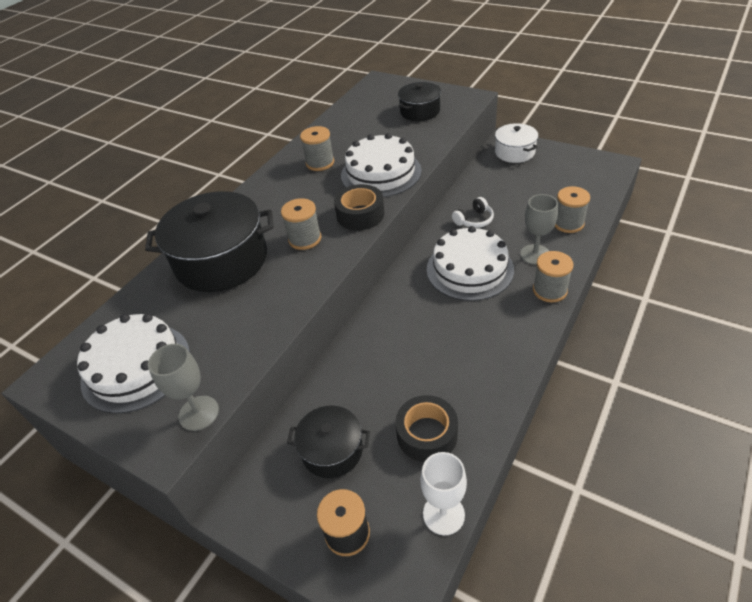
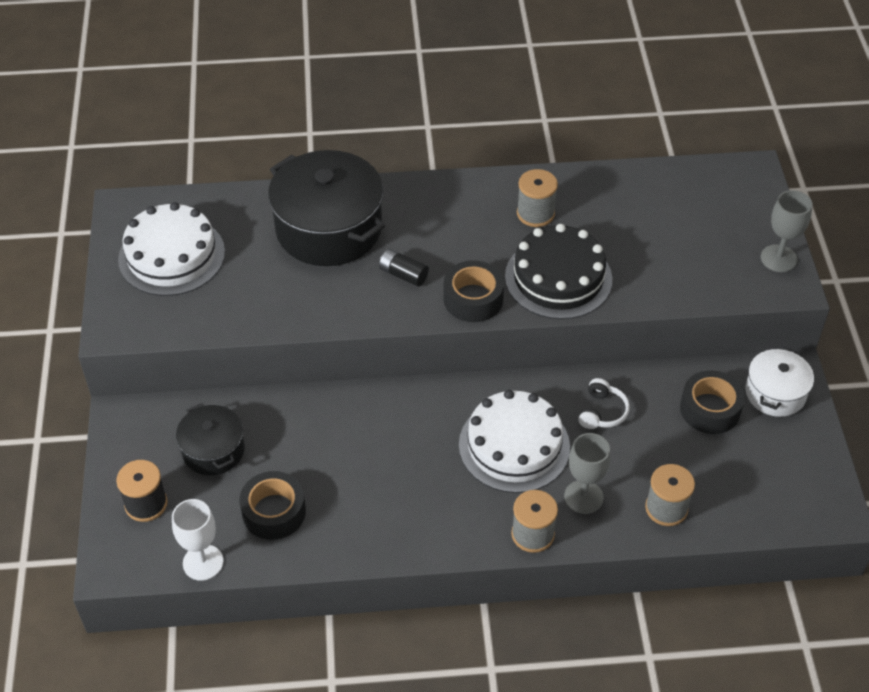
camera: 50 degrees right, 5 degrees up
grey goblet [148,344,219,431] -> grey goblet moved to [761,190,813,272]
grey spool [281,198,321,250] -> black battery [379,249,429,286]
white cake [341,133,422,197] -> black cake [505,224,612,319]
black pot [398,82,441,121] -> none
white headphones [452,197,494,228] -> white headphones turned 90 degrees counterclockwise [578,378,630,429]
none -> black tape [680,370,745,434]

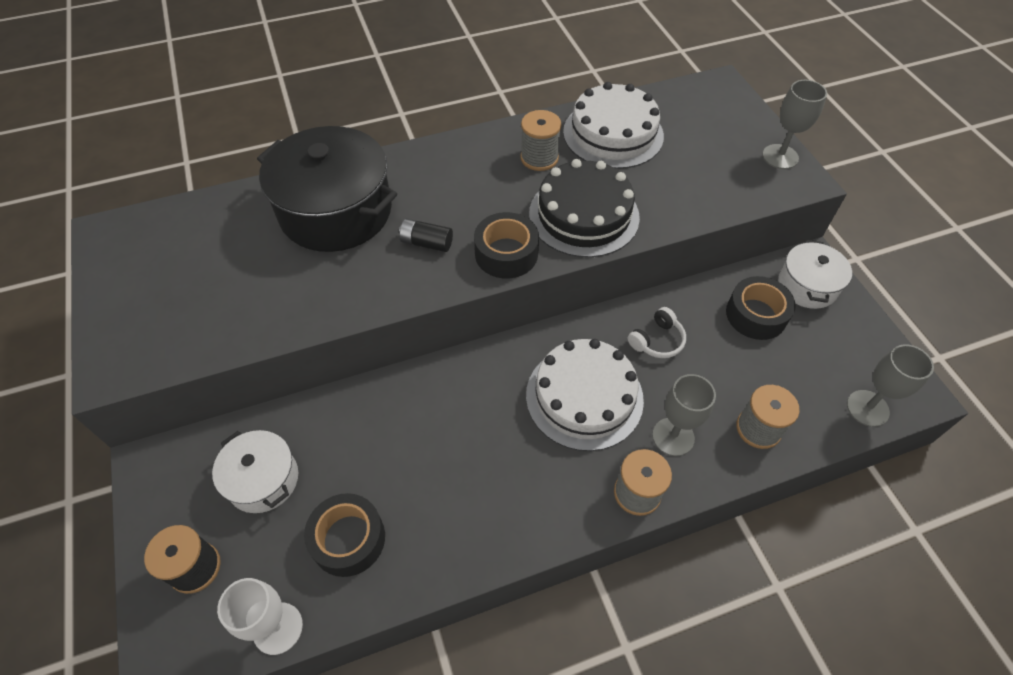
camera: 15 degrees left, 5 degrees up
white cake [118,202,225,296] -> white cake moved to [563,82,664,169]
black pot [176,403,245,475] -> white pot [212,430,298,513]
white headphones [578,378,630,429] -> white headphones turned 45 degrees clockwise [628,307,686,358]
none -> grey goblet [847,344,934,427]

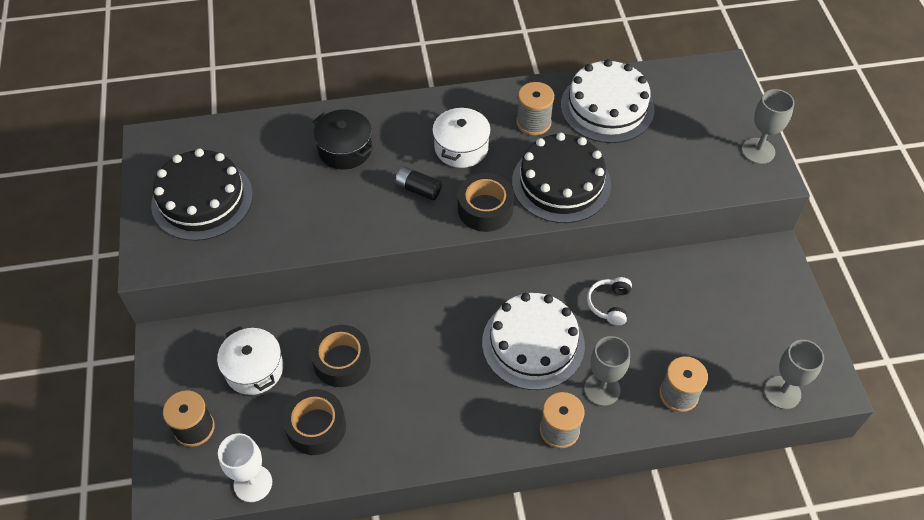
camera: 10 degrees right, 0 degrees up
black pot [257,126,397,252] -> black pot [313,109,374,170], size x0.55
white headphones [628,307,686,358] -> white headphones turned 135 degrees clockwise [587,277,632,325]
black tape [726,276,796,340] -> black tape moved to [310,325,371,387]
white pot [778,240,852,309] -> white pot moved to [432,106,491,168]
none -> black cake [151,149,253,241]

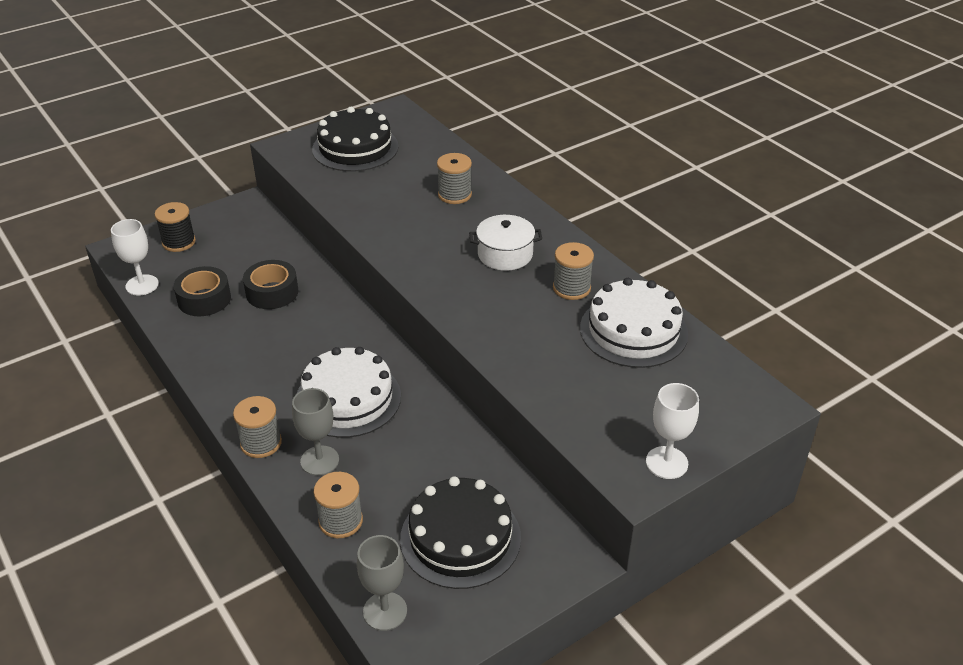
camera: 65 degrees right, 15 degrees down
white pot [217,326,283,395] -> none
black pot [313,109,374,170] -> grey spool [437,153,472,204]
black battery [395,167,442,200] -> none
black tape [458,173,514,232] -> none
black cake [512,133,611,223] -> black cake moved to [400,476,521,589]
white headphones [587,277,632,325] -> none
grey goblet [742,89,795,164] -> white goblet [646,383,699,479]

